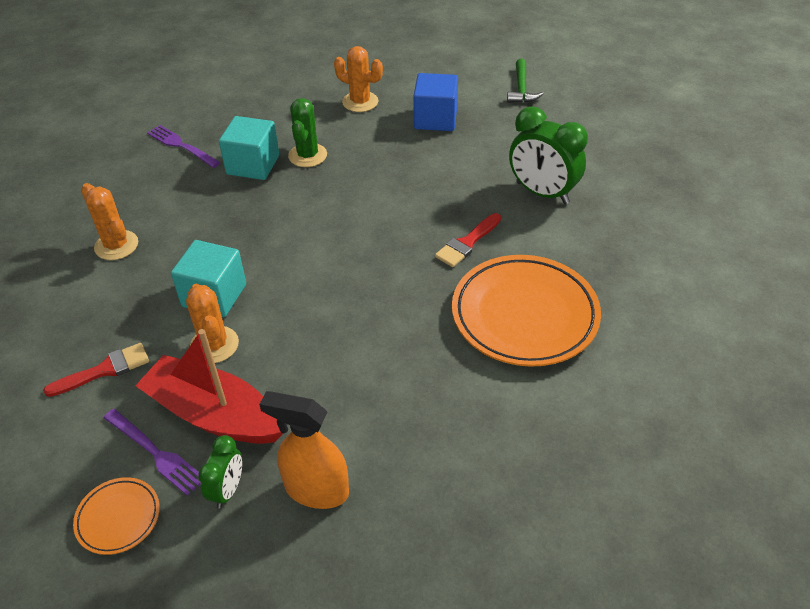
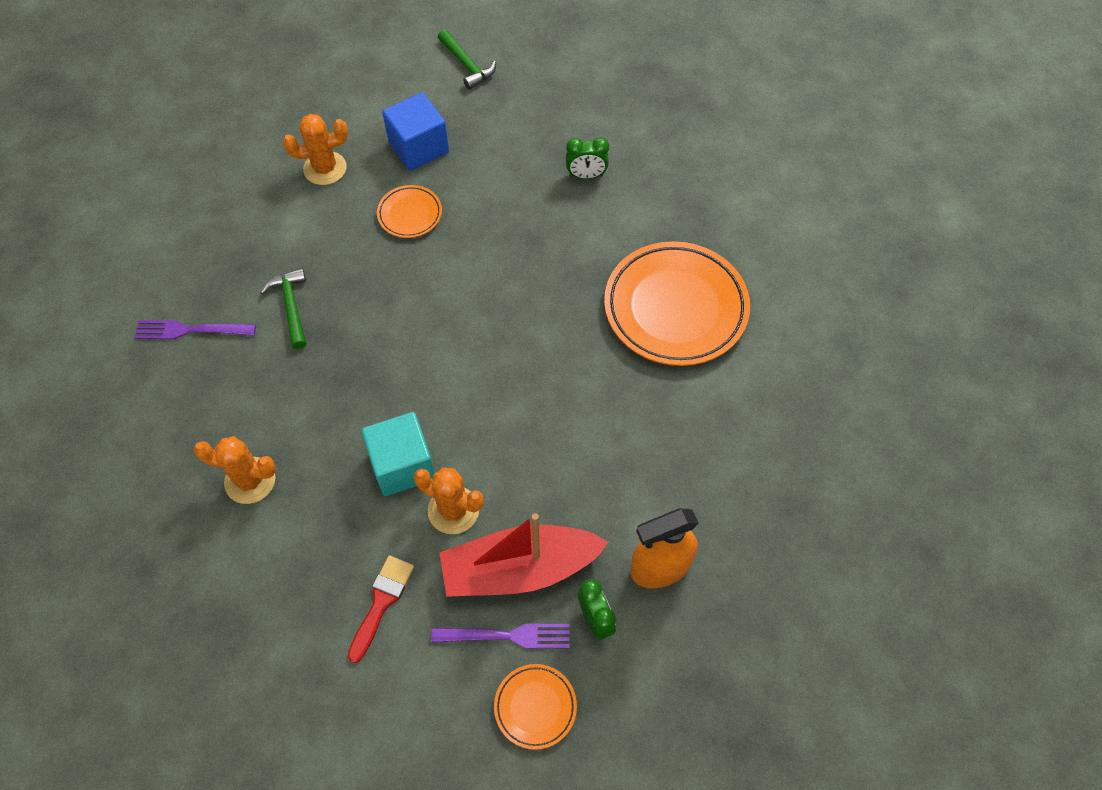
camera: 40 degrees left, 15 degrees up
turquoise cube [219,116,279,180] -> green hammer [260,268,306,349]
green cactus [288,98,327,167] -> none
red brush [435,213,501,267] -> none
green clock [509,106,588,204] -> green clock [566,137,609,179], size x0.54
none -> orange plate [377,185,442,238]

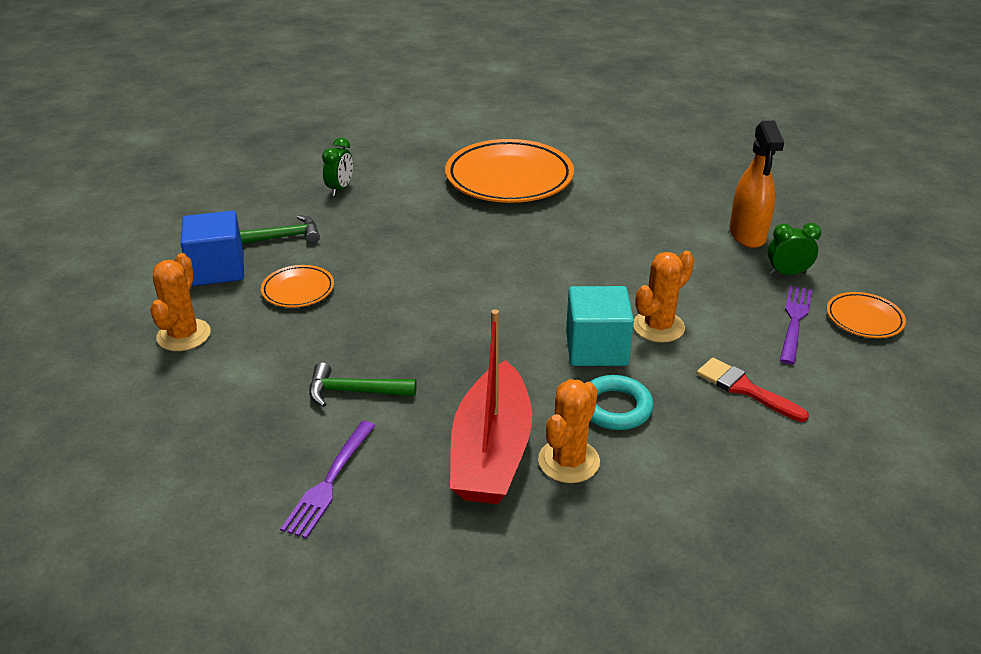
camera: 70 degrees left, 25 degrees down
green hammer [438,29,496,90] -> green hammer moved to [240,215,320,244]
red boat [439,513,608,597] -> red boat moved to [450,309,532,504]
none -> turquoise ring [589,375,654,430]

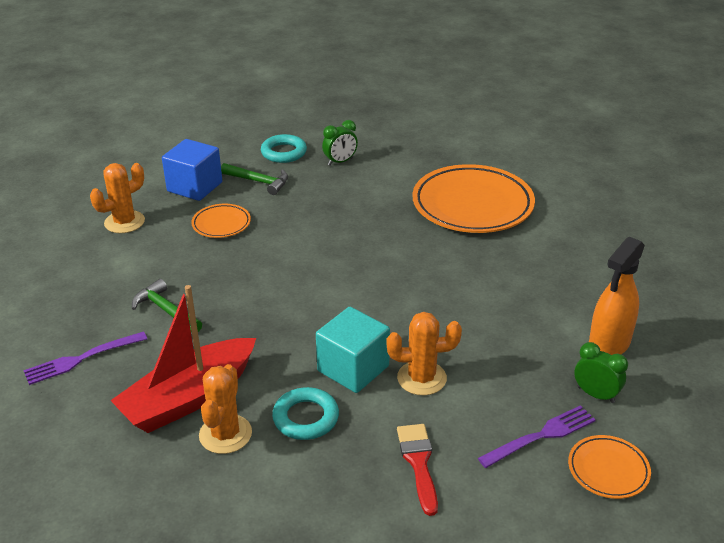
camera: 40 degrees right, 0 degrees up
orange cactus [538,379,600,483] -> orange cactus turned 60 degrees counterclockwise [199,364,252,454]
none -> turquoise ring [261,134,307,163]

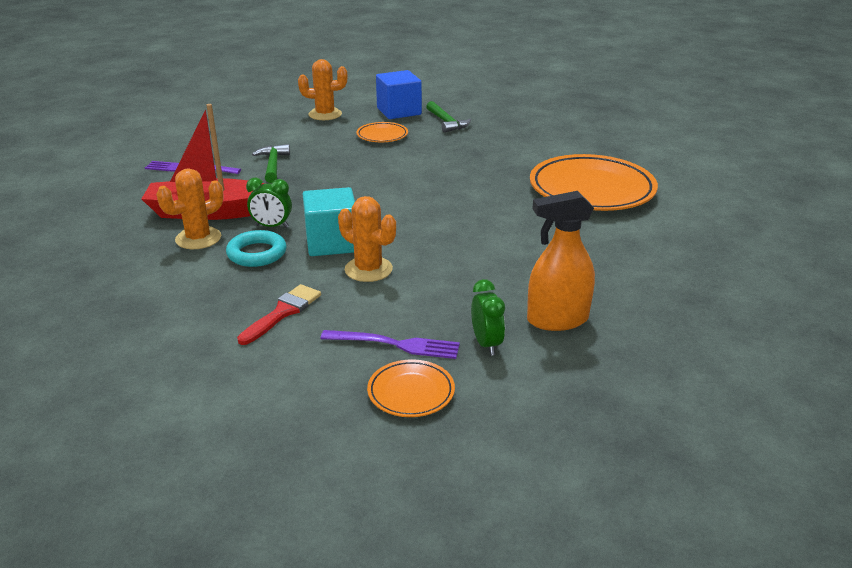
camera: 40 degrees right, 5 degrees down
turquoise ring [261,134,307,163] -> none
green clock [322,120,358,166] -> green clock moved to [246,177,292,228]

